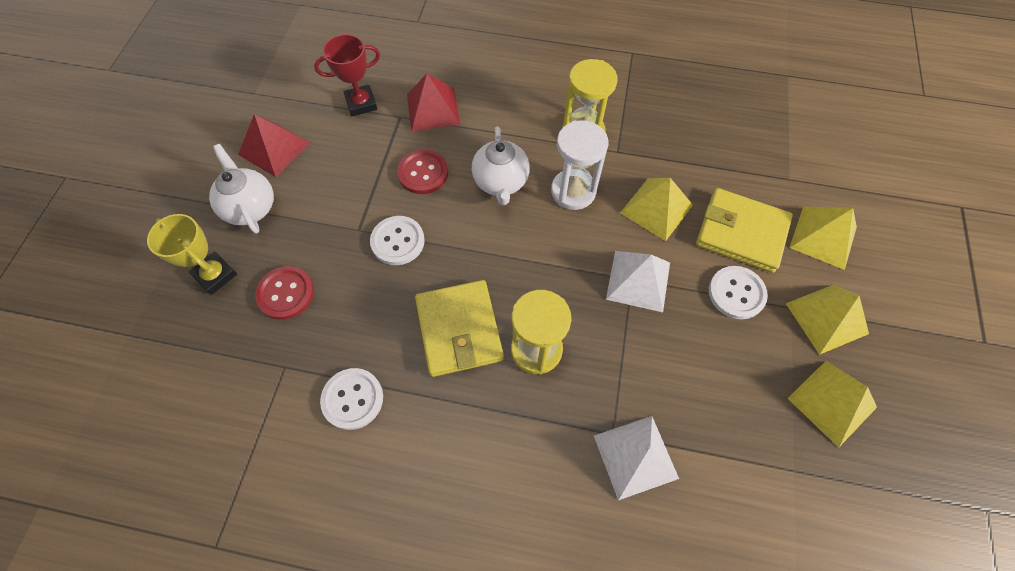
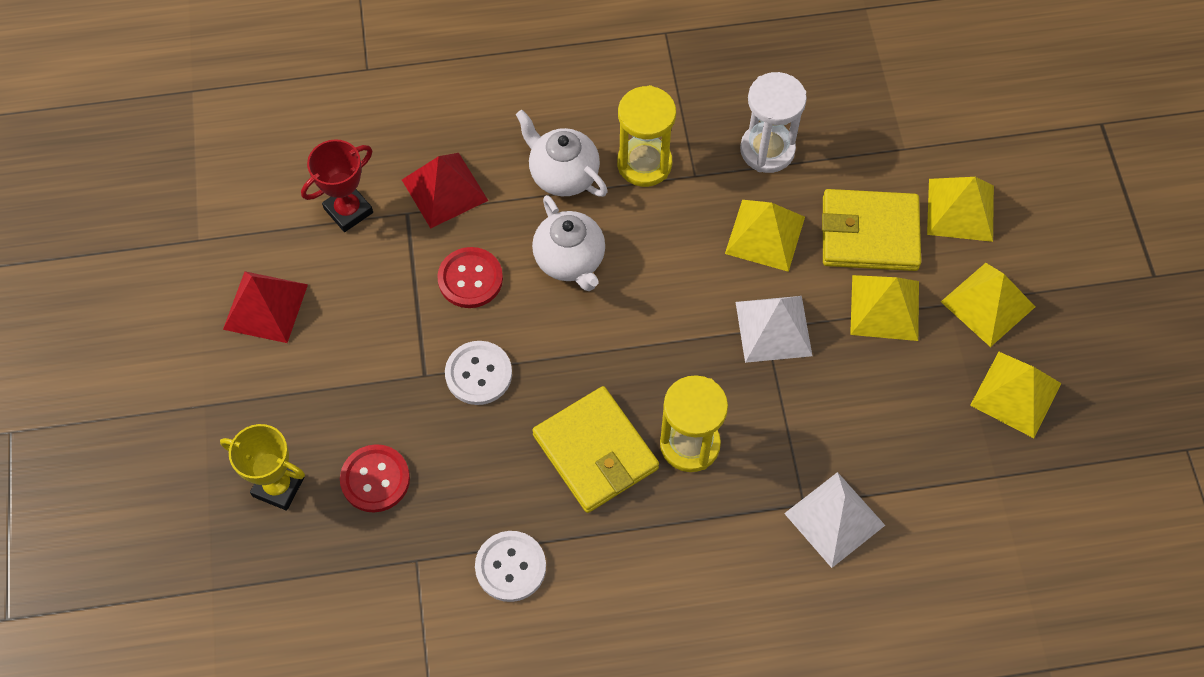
camera: 20 degrees left, 0 degrees up
white teapot [209,144,274,234] -> white teapot moved to [516,110,608,197]
white hourglass [551,120,609,210] -> white hourglass moved to [740,72,807,173]
white button [709,266,768,319] -> yellow pyramid [850,275,919,341]

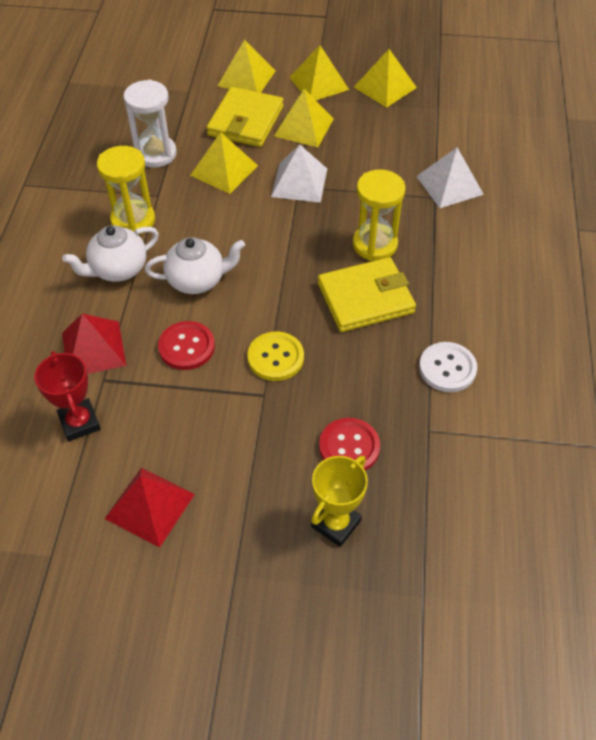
camera: 75 degrees left, 10 degrees down
white button [445,341,512,405] -> yellow button [248,332,304,381]

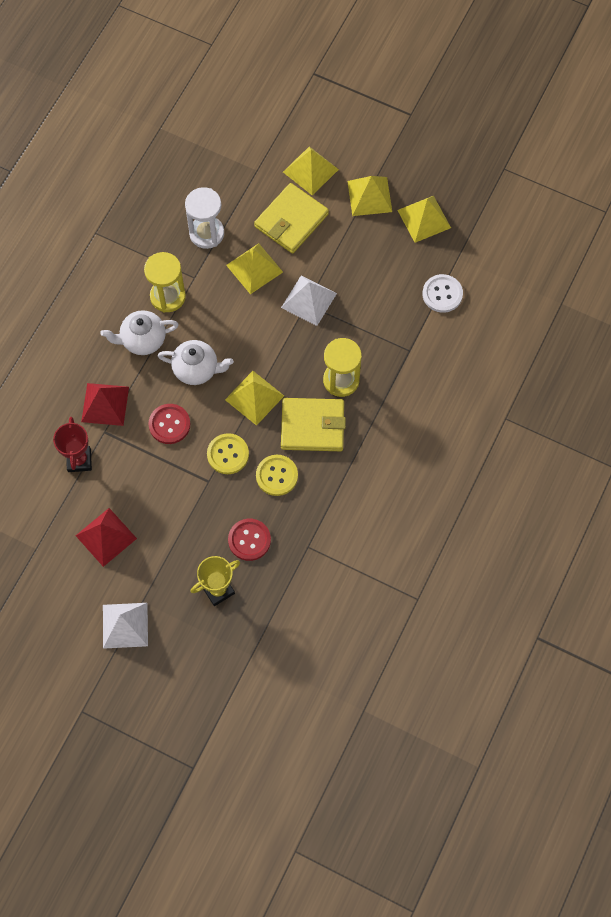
camera: 20 degrees right, 15 degrees up
yellow pyramid [274,89,334,147] -> yellow pyramid moved to [225,371,284,426]
white pyramid [416,148,484,208] -> white pyramid moved to [103,603,148,649]
white button [419,342,477,392] -> white button moved to [423,274,463,313]
none -> yellow button [256,455,298,496]

